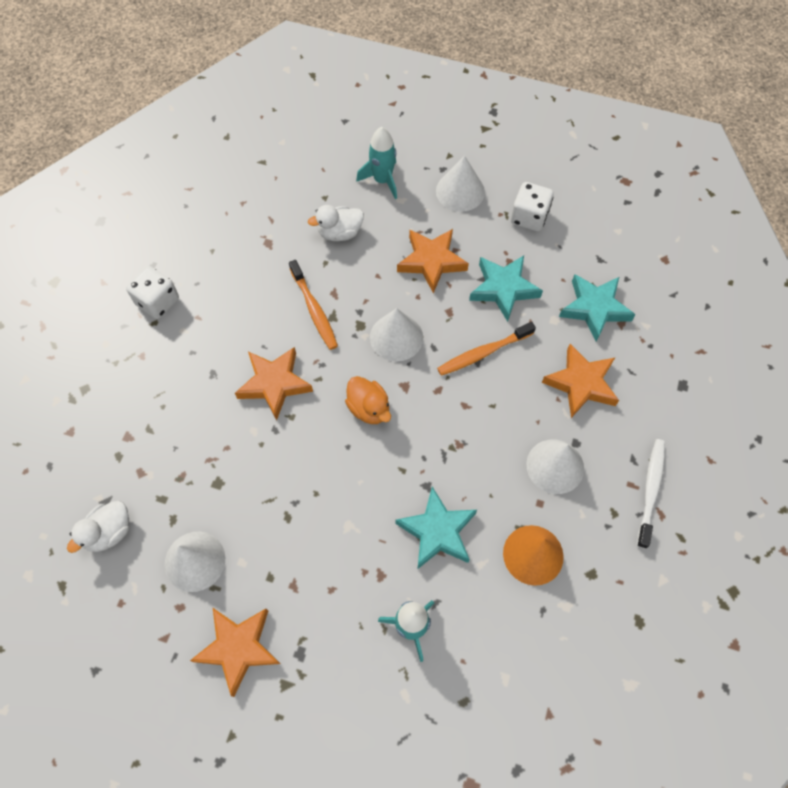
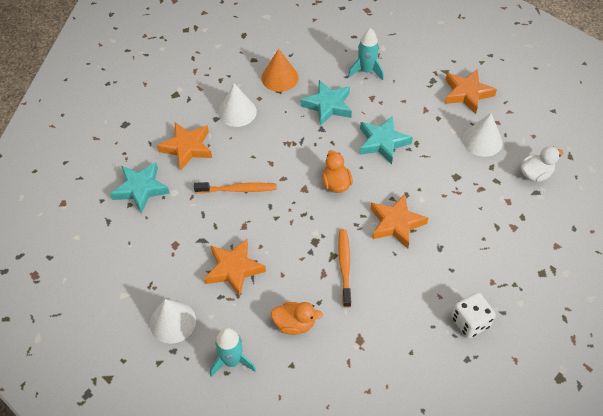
camera: 155 degrees left, 10 degrees down
white duck [308,205,364,241] -> orange duck [271,302,323,335]
white cone [370,308,423,361] -> none
turquoise star [469,256,543,322] -> turquoise star moved to [359,116,413,164]
white dice [511,182,554,231] -> none
white toothbrush [637,439,665,549] -> none

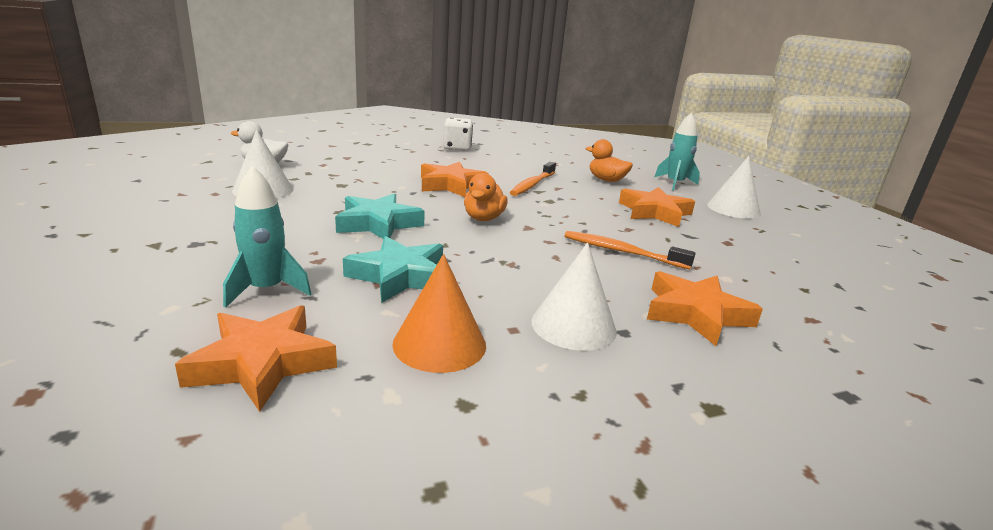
camera: 155 degrees left, 30 degrees down
turquoise star [110,162,170,214] -> none
orange star [445,69,497,114] -> orange star moved to [175,305,337,412]

